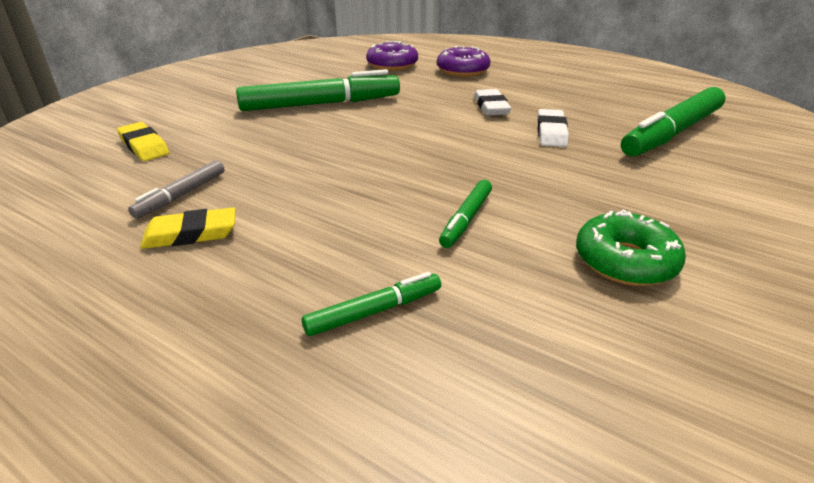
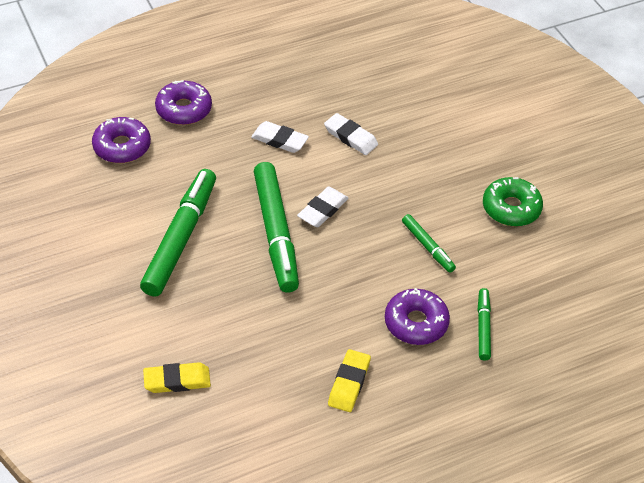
camera: 60 degrees left, 15 degrees up
grey marker [128,160,224,218] -> none
green marker [621,87,725,157] -> green marker moved to [254,162,299,293]
none -> white eraser [297,187,349,227]
none -> purple donut [385,288,450,345]

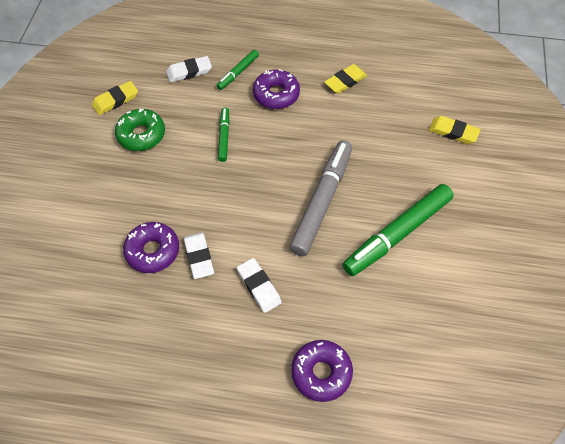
camera: 145 degrees left, 10 degrees up
purple donut [92,117,151,163] -> purple donut moved to [123,222,179,273]
green marker [254,162,299,293] -> grey marker [289,140,352,256]
white eraser [297,187,349,227] -> white eraser moved to [166,56,212,83]
none -> yellow eraser [92,81,138,115]

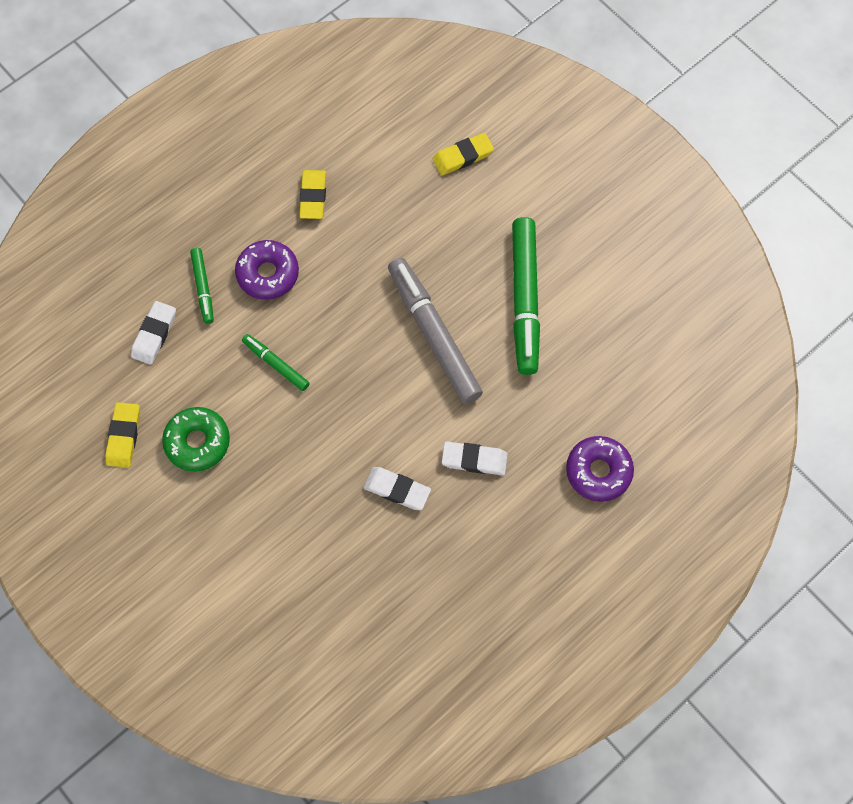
camera: 50 degrees left, 10 degrees up
purple donut [123,222,179,273] -> none

